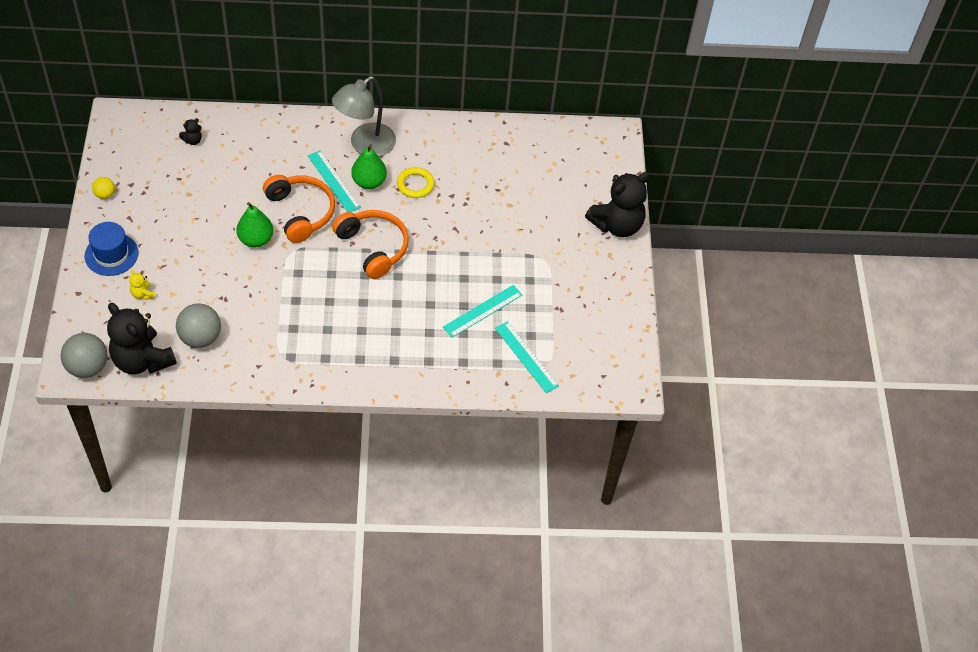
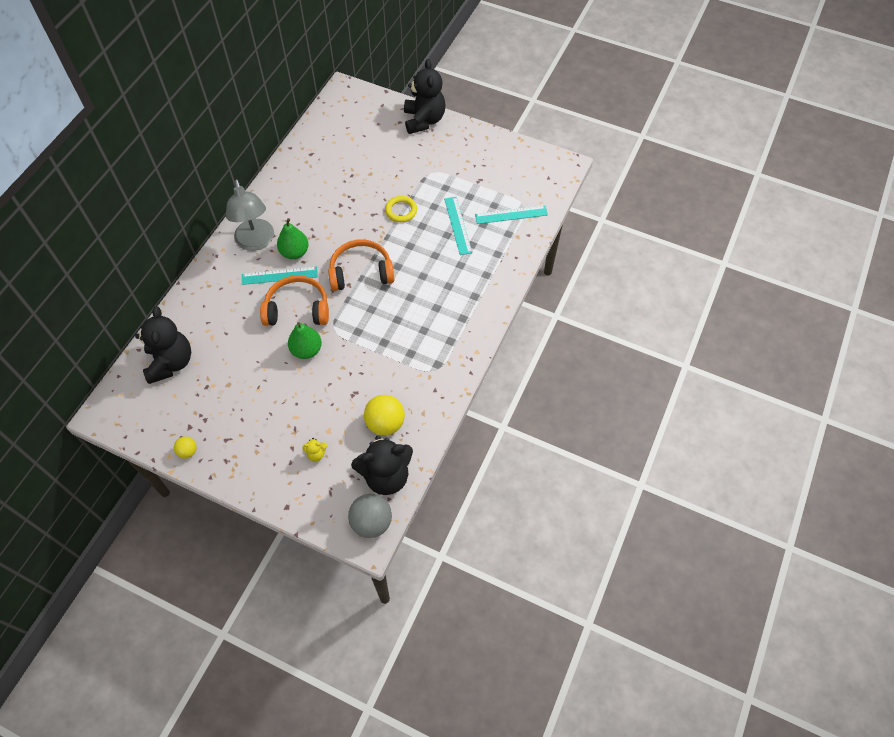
camera: 60 degrees left, 5 degrees up
blue hat [85,222,138,276] -> none
grey ball [176,304,221,348] -> yellow ball [364,395,405,436]
black teddy bear [179,118,202,145] -> black teddy bear [135,306,191,384], size x2.46
yellow ring [397,167,435,198] -> yellow ring moved to [385,196,417,222]

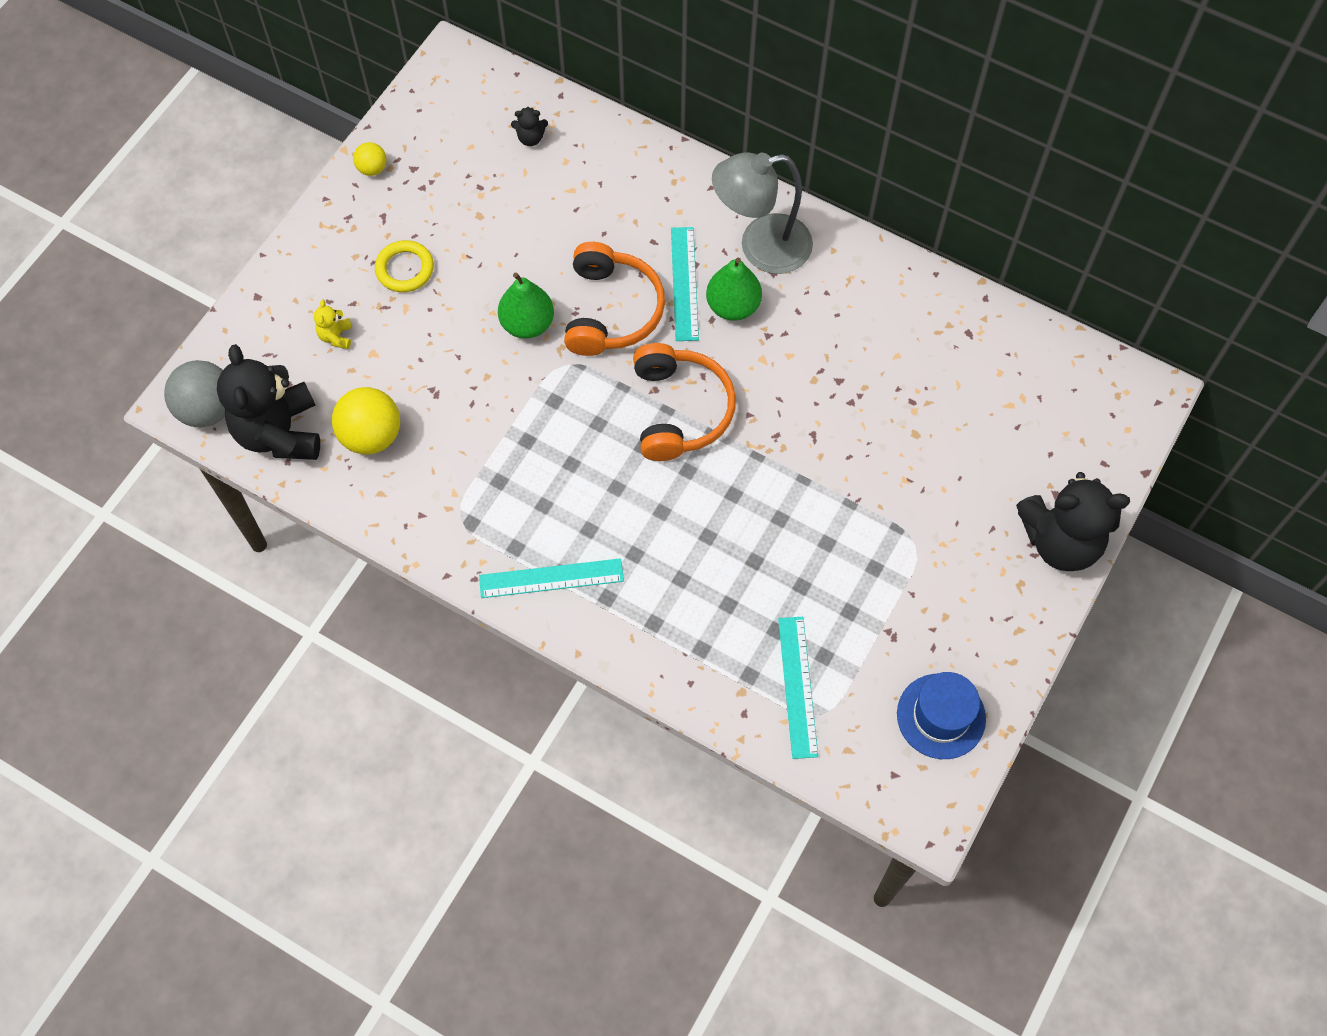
camera: 95 degrees right, 5 degrees up
black teddy bear [135,306,191,384] -> black teddy bear [511,107,548,146], size x0.41
yellow ring [385,196,417,222] -> yellow ring moved to [375,240,434,292]
turquoise ruler [444,197,472,255] -> turquoise ruler moved to [479,558,624,598]
none -> blue hat [897,672,986,759]

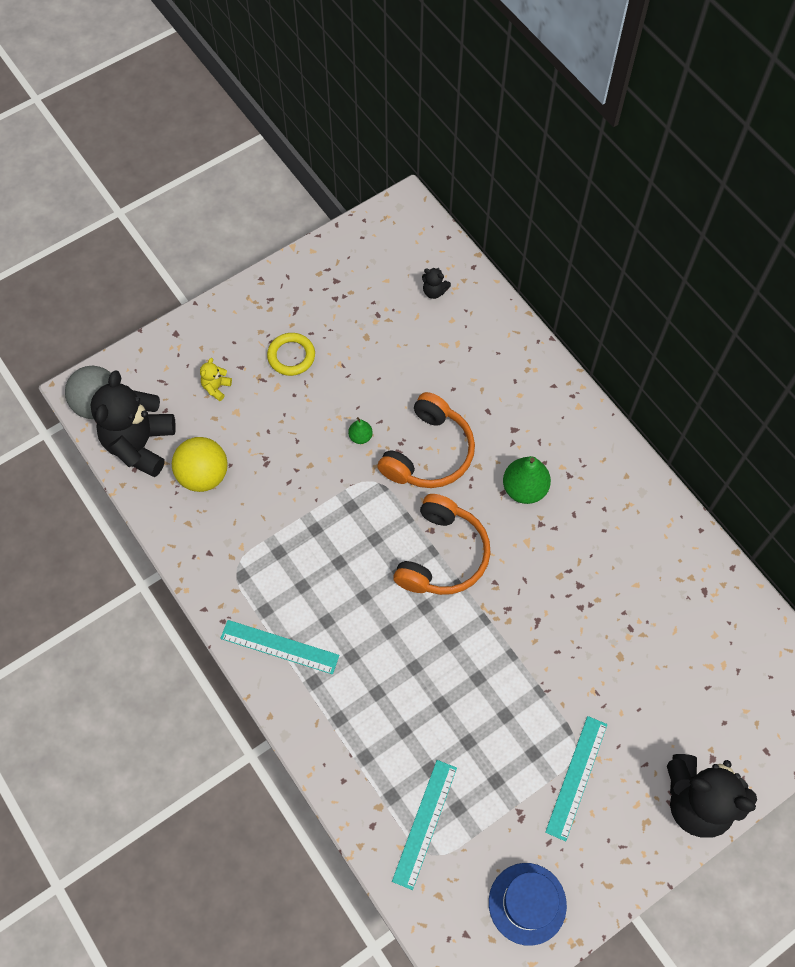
camera: 25 degrees right, 0 degrees up
yellow ball [353,142,387,176] -> none
green pear [498,273,554,339] -> green pear [348,417,373,444], size x0.53
turquoise ruler [671,227,699,341] -> turquoise ruler moved to [545,716,608,841]
grey lamp [712,152,813,274] -> none

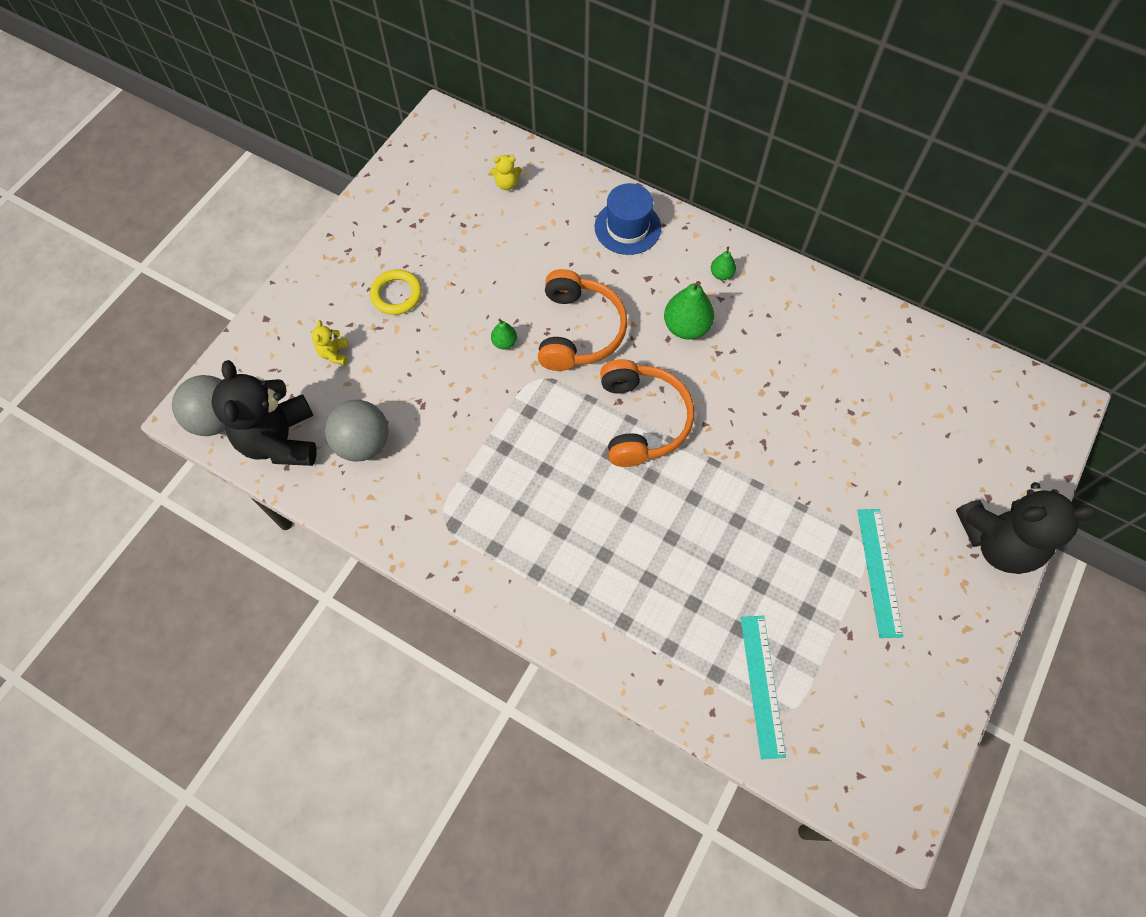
camera: 25 degrees left, 0 degrees up
yellow ball [172,437,228,492] -> grey ball [325,400,389,462]
turquoise ruler [220,620,339,674] -> none
black teddy bear [422,268,451,299] -> yellow teddy bear [490,155,522,190]
blue hat [489,863,567,946] -> blue hat moved to [595,183,661,255]
none -> green pear [711,247,736,280]

